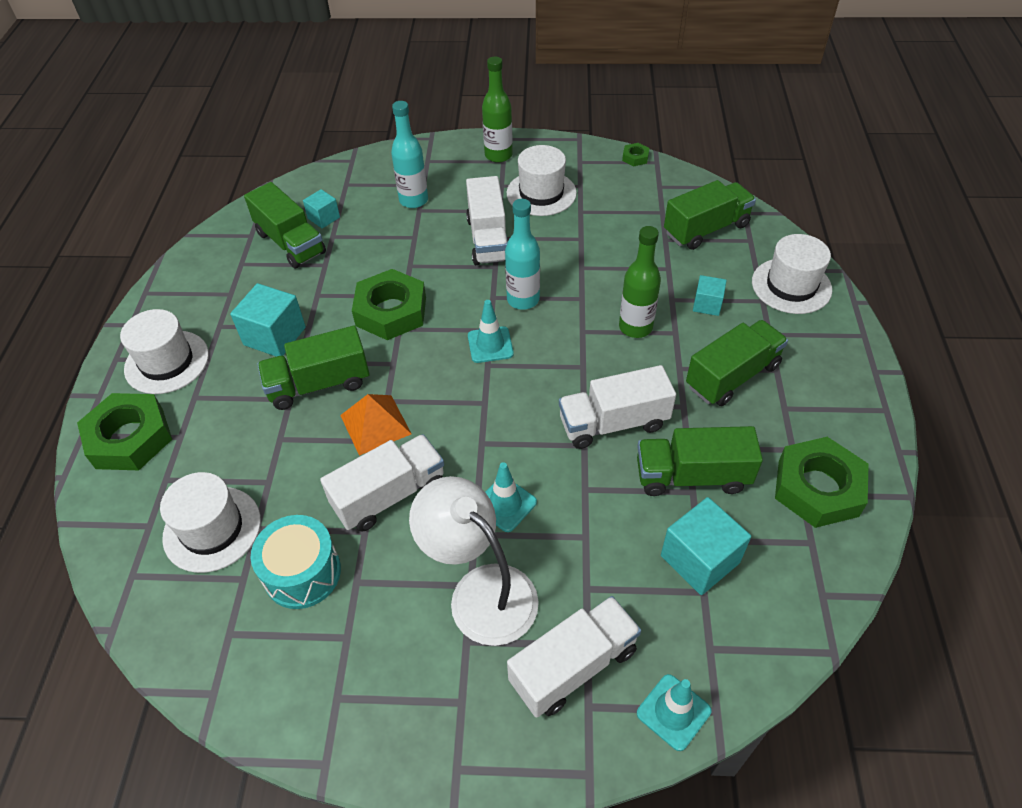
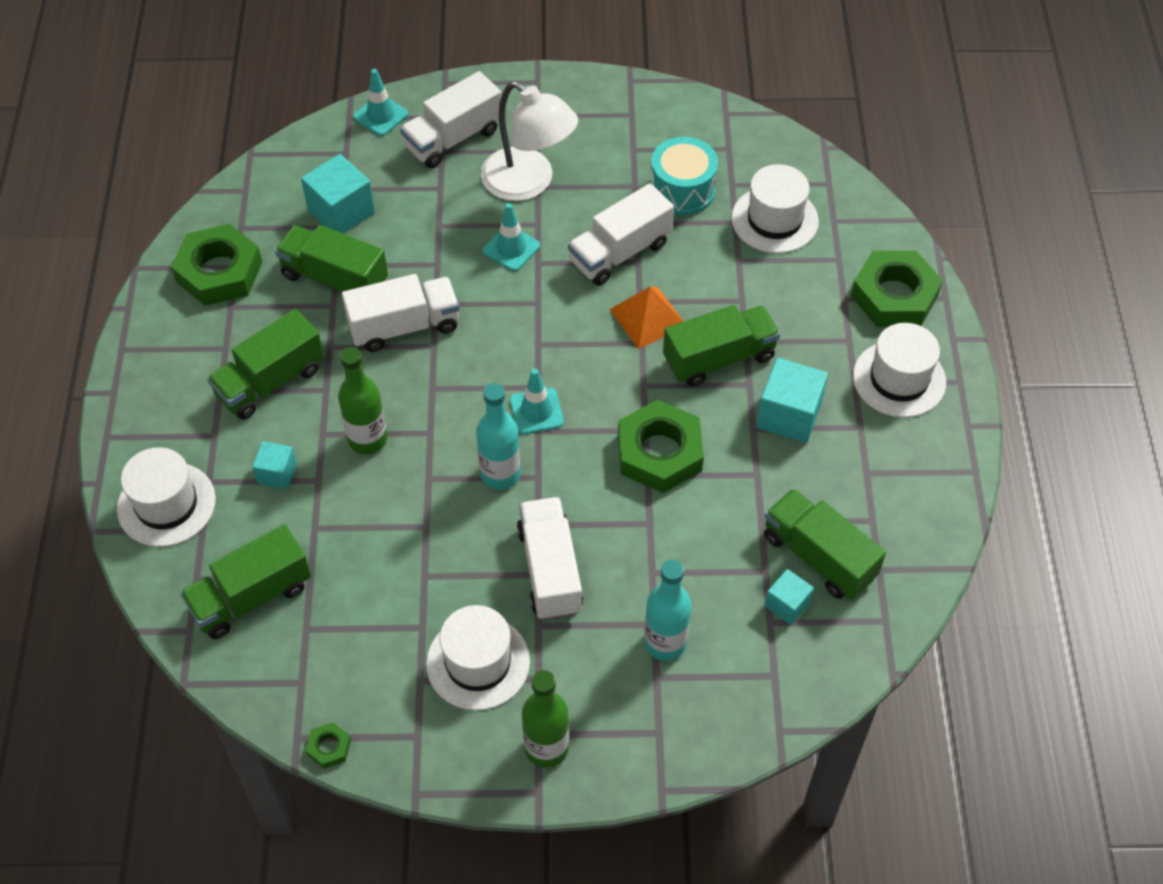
camera: 175 degrees right, 5 degrees up
green truck [637,426,763,496] -> green truck turned 150 degrees counterclockwise [275,225,388,292]

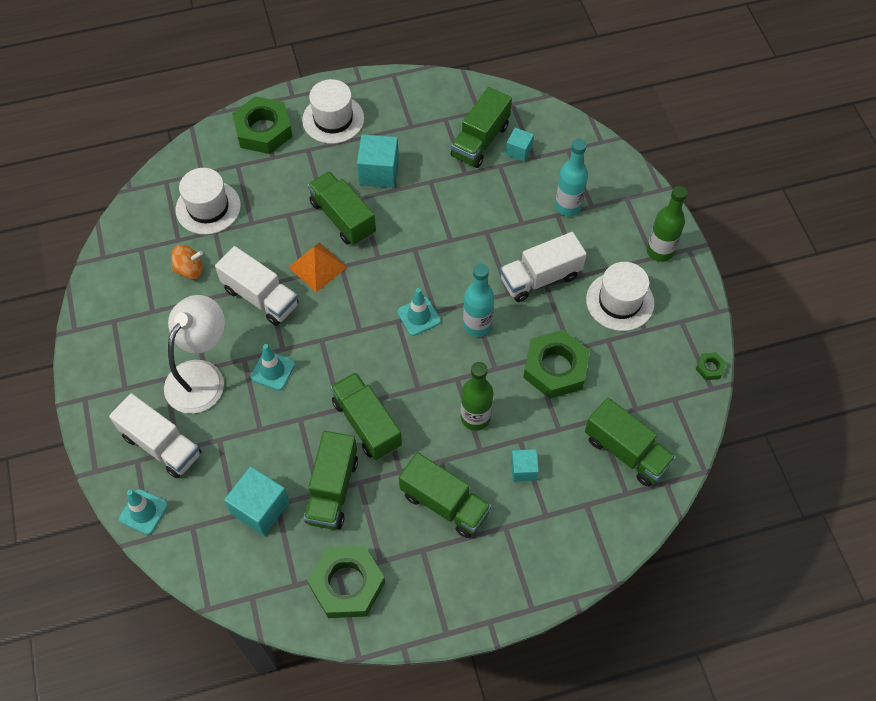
camera: 105 degrees left, 5 degrees up
white hat [117,447,216,547] -> none
white truck [342,274,459,352] -> green truck [330,372,402,460]
green nut [618,400,704,493] -> green nut moved to [523,330,590,399]
turquoise drum [650,137,718,215] -> orange spinning top [171,245,203,279]

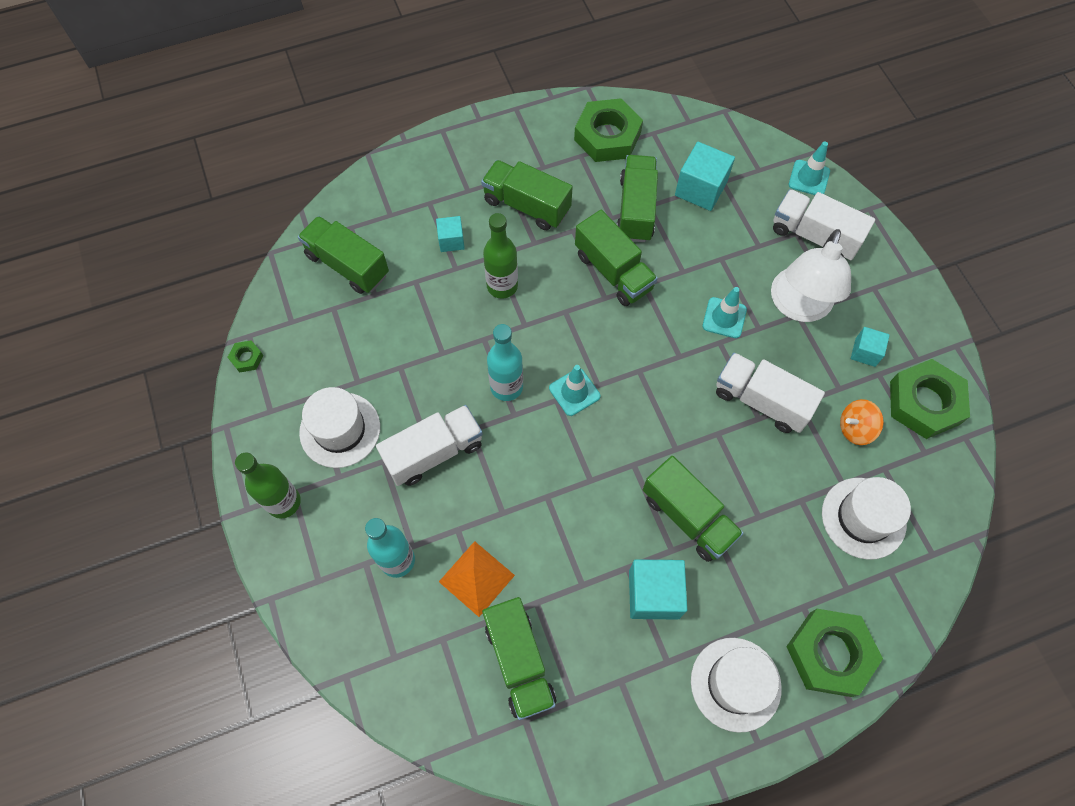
camera: 175 degrees right, 5 degrees up
orange pyramid [289,242,347,292] -> orange pyramid moved to [439,541,515,617]
green truck [451,87,512,168] -> green truck turned 135 degrees clockwise [482,597,556,720]
turquoise cube [506,128,534,162] -> turquoise cube moved to [851,327,890,367]
green nut [523,330,590,399] -> green nut moved to [890,359,970,439]

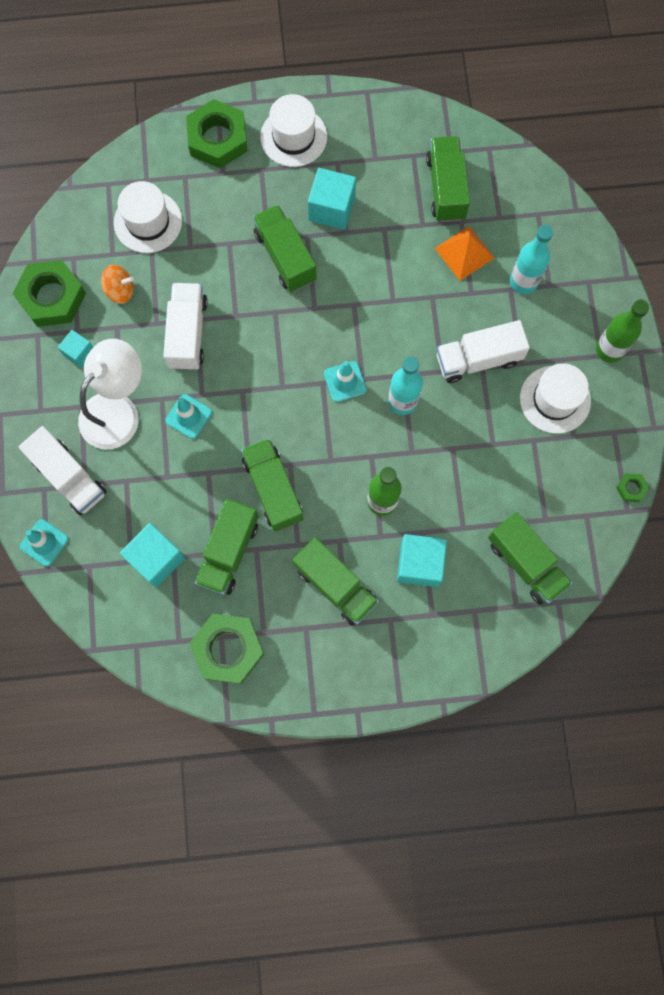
camera: 165 degrees left, 10 degrees up
turquoise cube [436,216,465,252] -> turquoise cube [397,534,447,587], size x1.72
white truck [716,353,825,433] -> white truck turned 135 degrees counterclockwise [163,283,208,370]

